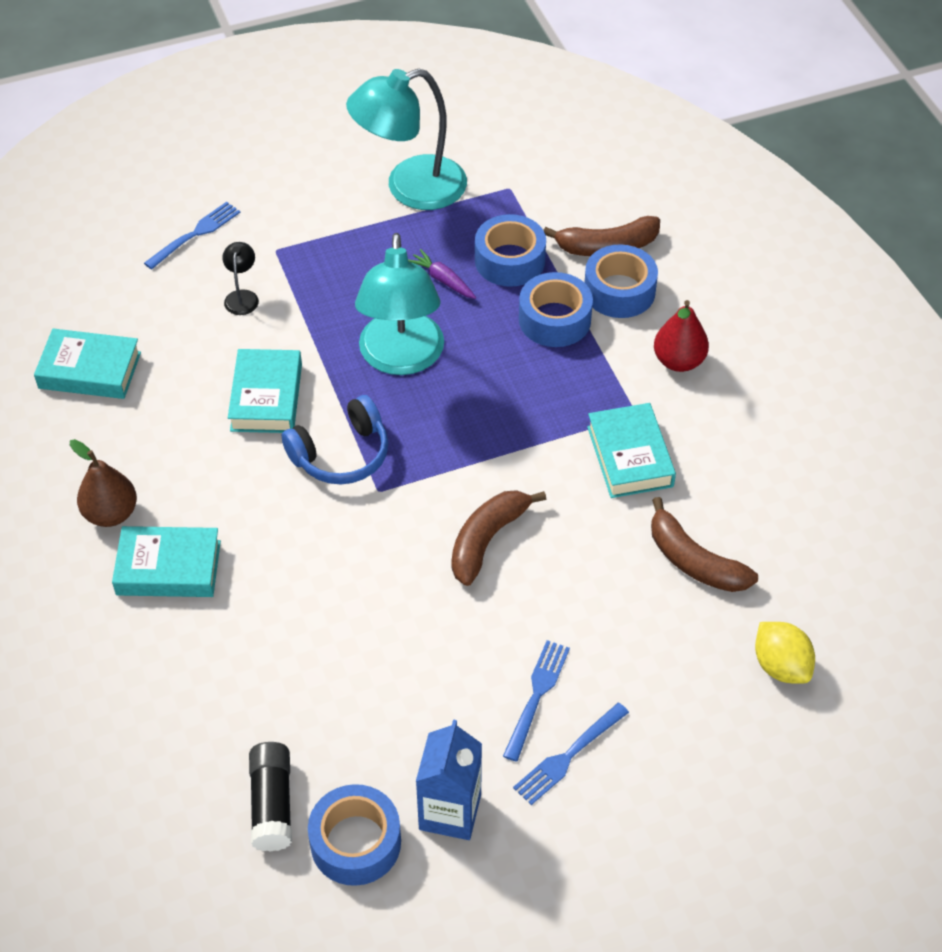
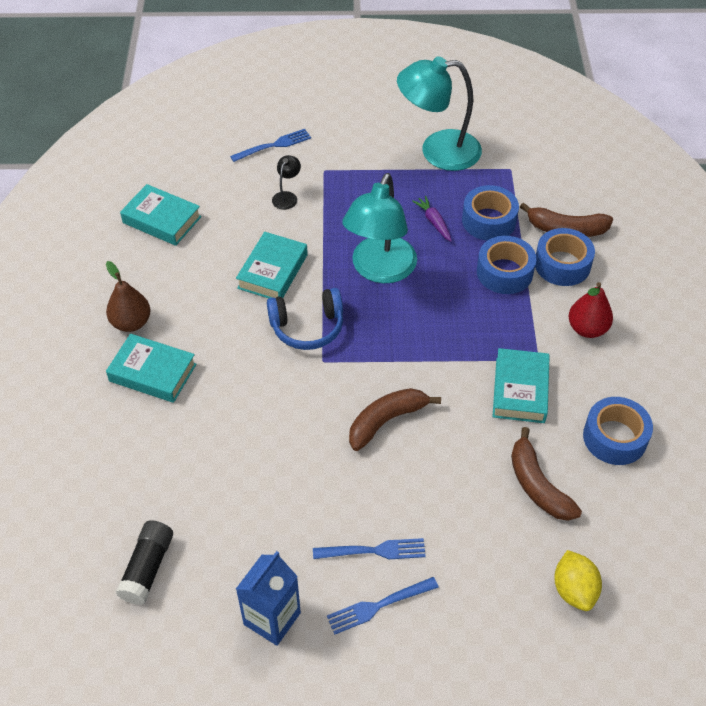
camera: 20 degrees right, 0 degrees up
blue tape [308,784,401,886] -> blue tape moved to [583,397,653,465]
blue fork [503,640,570,762] -> blue fork turned 45 degrees clockwise [313,538,426,559]

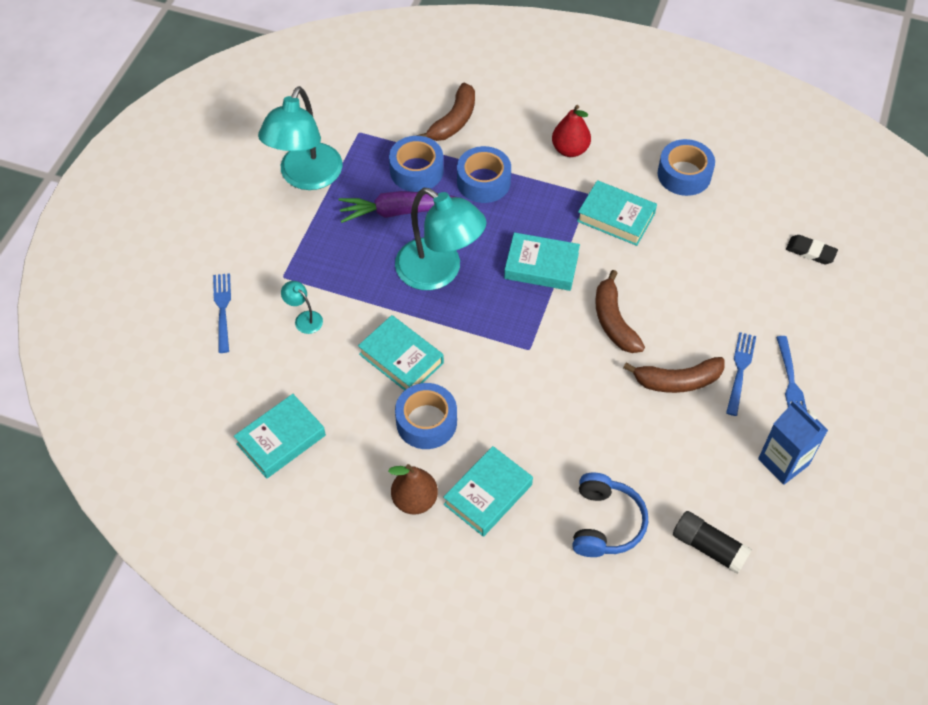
camera: 70 degrees left, 5 degrees up
blue headphones [267,288,343,350] -> blue headphones moved to [572,472,648,557]
black lamp [272,155,301,210] -> turquoise lamp [281,281,323,334]
purple carrot [412,195,452,241] -> purple carrot [339,191,460,223], size x1.85
brown banana [511,427,582,521] -> brown banana moved to [623,357,725,393]
blue tape [535,228,595,286] -> blue tape moved to [395,383,457,449]
yellow lemon [554,550,602,611] -> black eraser [786,235,838,264]
none -> turquoise book [504,232,580,291]

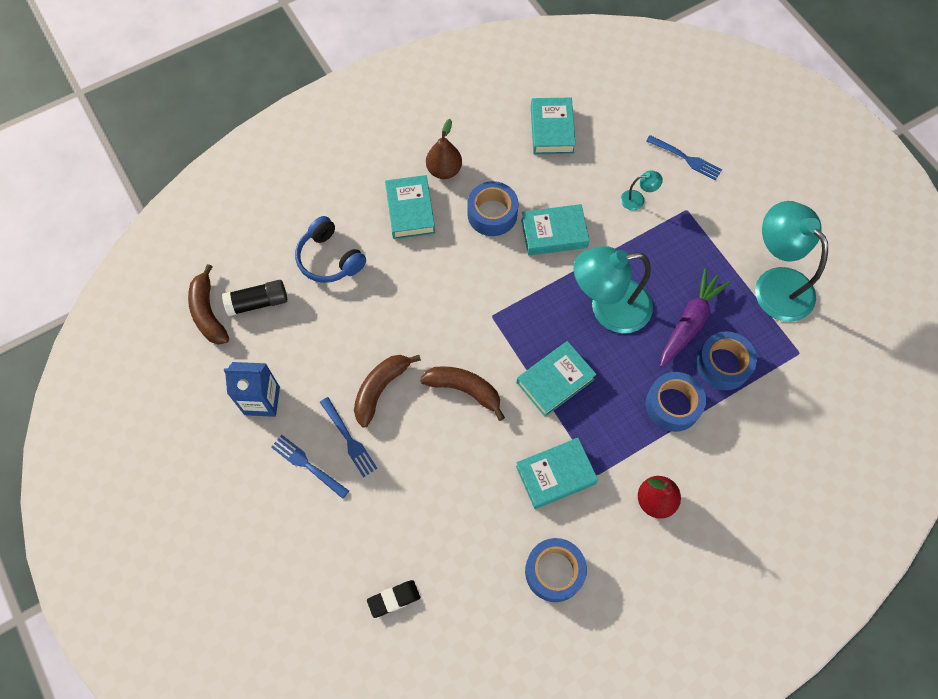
camera: 130 degrees right, 10 degrees up
brown banana [417,83,475,141] -> brown banana moved to [188,264,229,344]

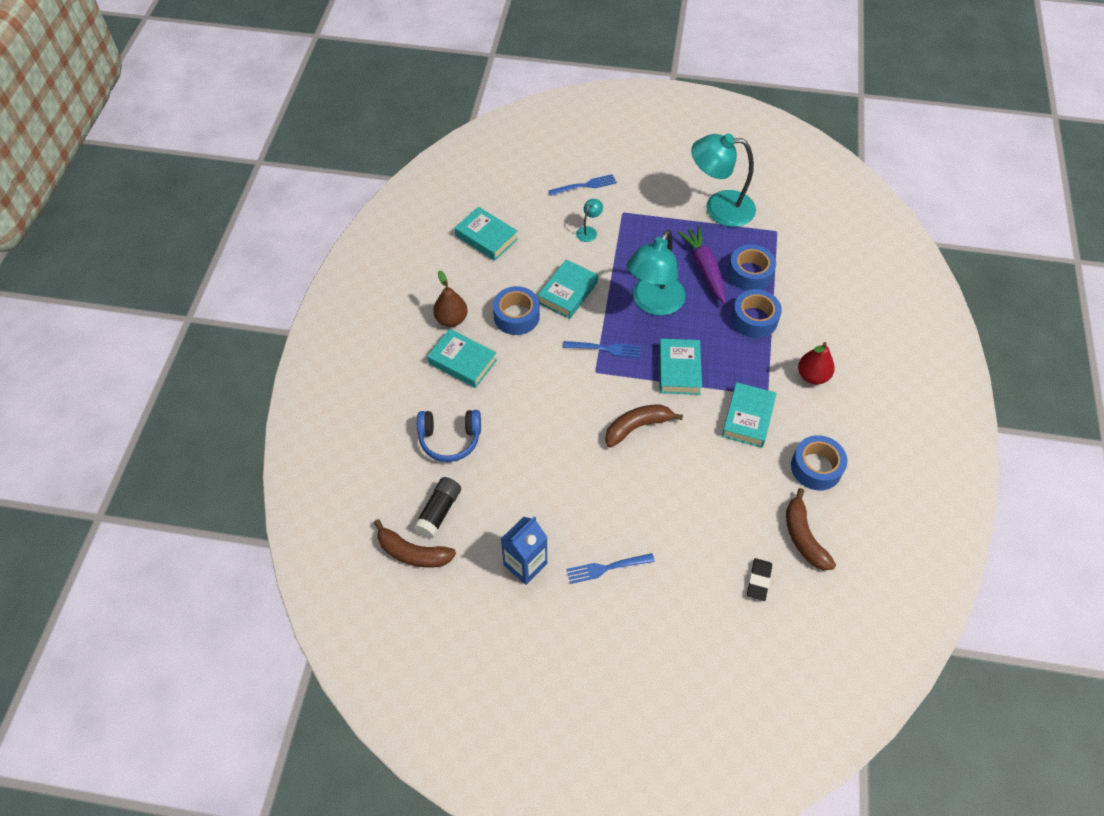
camera: 50 degrees left, 10 degrees down
blue fork [320,397,378,478] -> blue fork moved to [563,341,641,358]
brown banana [354,355,421,428] -> brown banana moved to [786,488,836,570]

